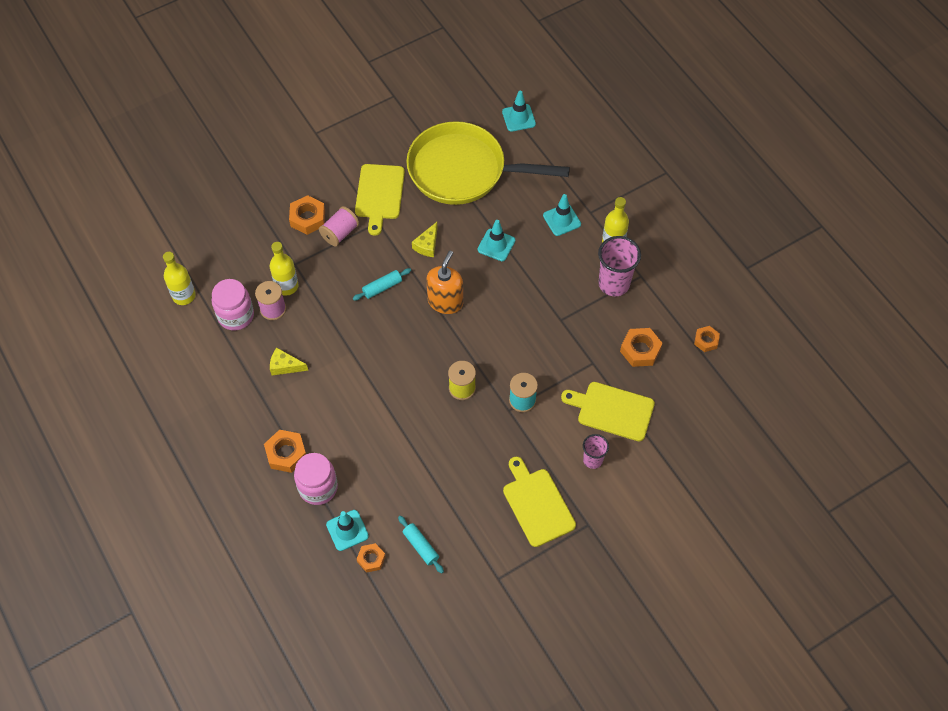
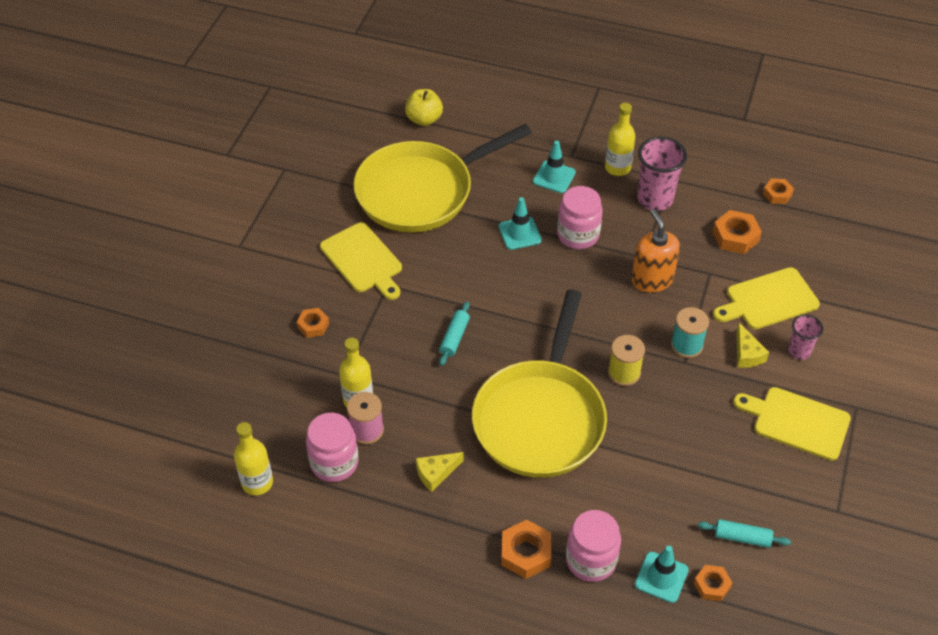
camera: 40 degrees left, 10 degrees down
orange nut [289,195,325,235] -> orange nut [297,308,329,338], size x0.64
pink spool [319,206,359,246] -> none
yellow cheese [412,222,438,257] -> yellow cheese moved to [736,323,769,368]
orange soap dispenser [426,251,463,314] -> orange soap dispenser moved to [631,209,680,293]
turquoise traffic cone [502,91,536,132] -> yellow apple [405,89,443,126]
none -> yellow pan [472,289,607,478]
none -> pink jar [557,186,603,249]

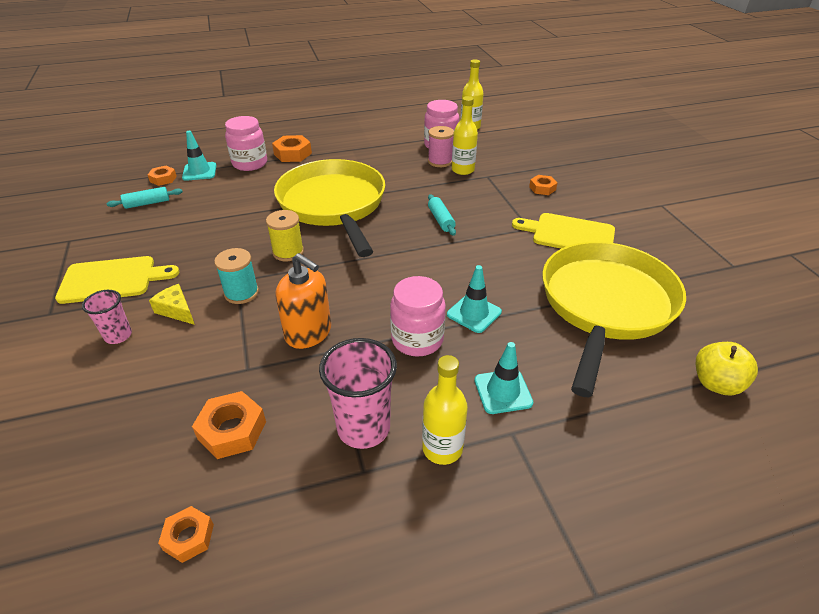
camera: 145 degrees right, 10 degrees down
yellow cheese [416,452,464,492] -> none
yellow cutting board [713,267,820,329] -> none

